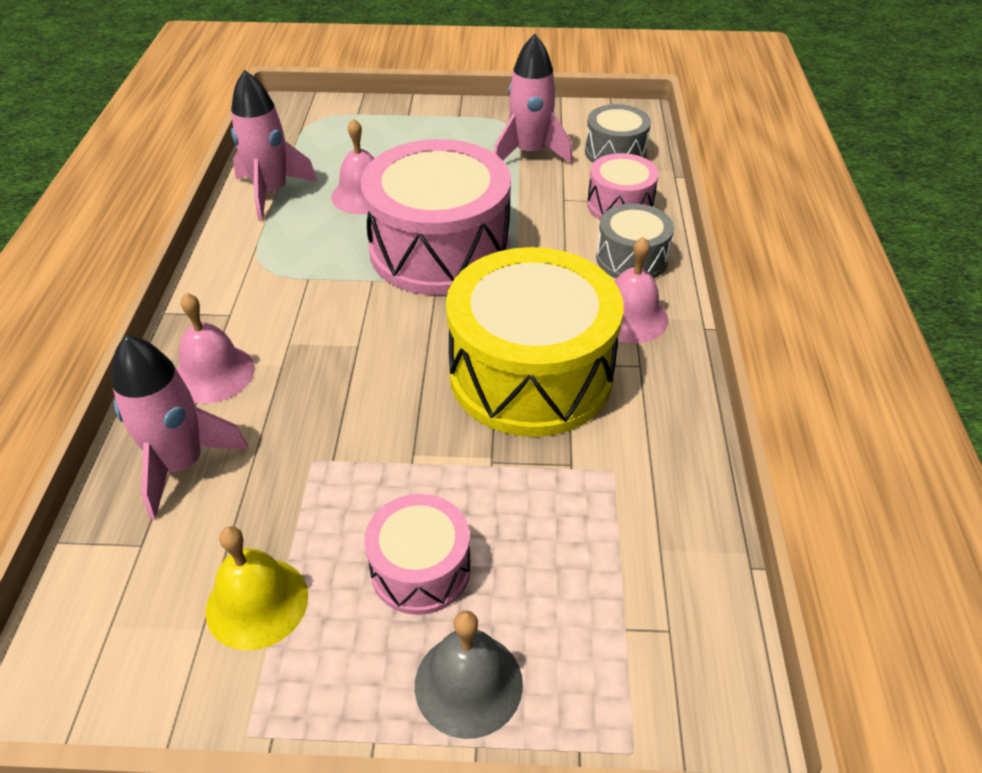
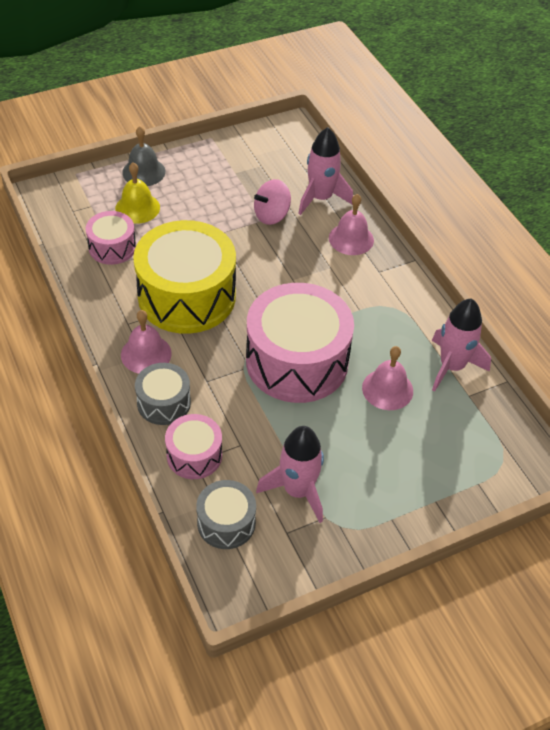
camera: 150 degrees right, 5 degrees up
yellow bell [206,526,308,651] -> yellow bell moved to [115,162,160,224]
pink drum [364,494,471,615] -> pink drum moved to [86,211,136,265]
none -> pink spinning top [254,179,291,225]

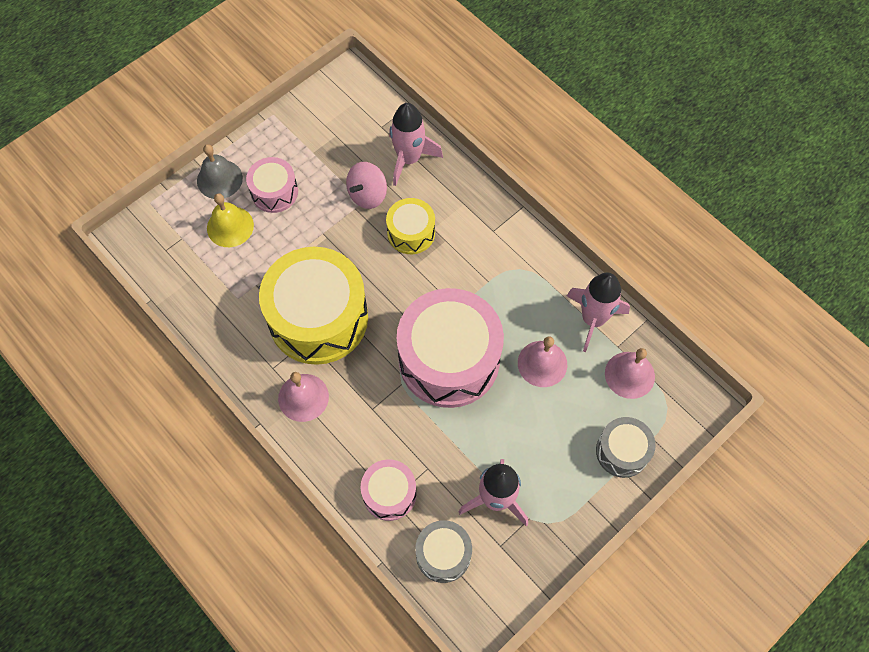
camera: 15 degrees left, 15 degrees up
pink drum [86,211,136,265] -> pink drum moved to [246,157,298,213]
grey drum [135,363,191,425] -> grey drum moved to [596,417,656,478]
pink bell [329,194,374,255] -> pink bell moved to [605,348,655,399]
none -> yellow drum [386,198,435,254]

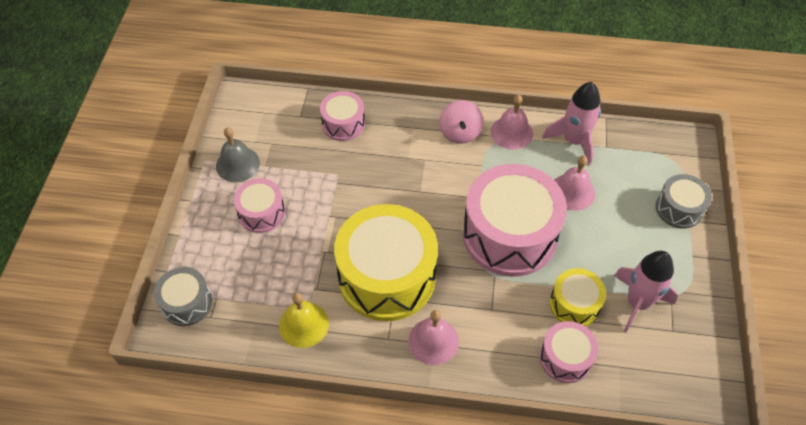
camera: 40 degrees left, 10 degrees down
grey bell [197,144,243,199] -> grey bell moved to [216,127,260,182]
yellow bell [207,193,254,247] -> yellow bell moved to [279,293,329,348]
pink spinning top [346,162,387,209] -> pink spinning top moved to [439,100,483,144]
yellow drum [386,198,435,254] -> yellow drum moved to [550,268,606,326]
pink rocket [389,103,443,186] -> pink drum [320,91,365,141]
grey drum [415,520,472,583] -> grey drum moved to [154,267,212,326]
pink bell [605,348,655,399] -> pink bell moved to [491,95,533,150]

